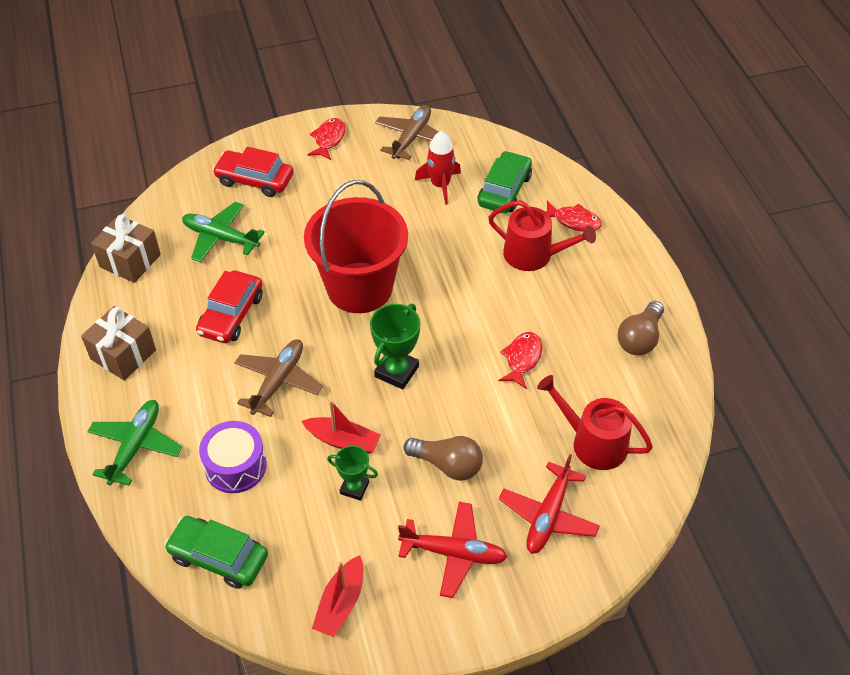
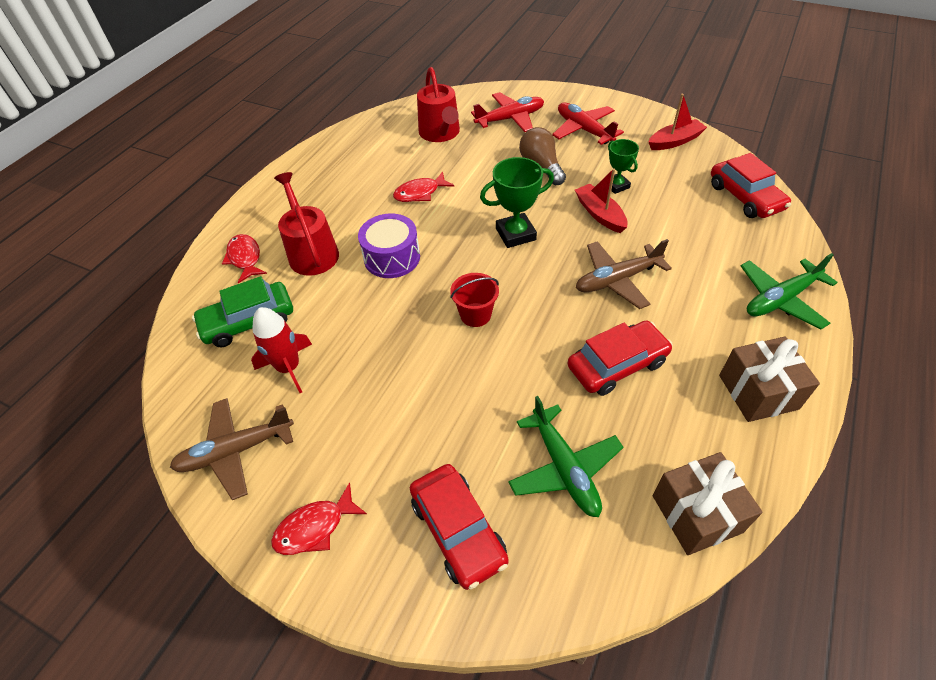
camera: 135 degrees left, 0 degrees up
green car [164,516,268,589] -> red car [711,153,791,218]
purple drum [199,421,267,493] -> purple drum moved to [358,214,420,278]
red bucket [304,180,408,313] -> red bucket [450,273,499,327], size x0.42
brown light bulb [618,301,664,355] -> none

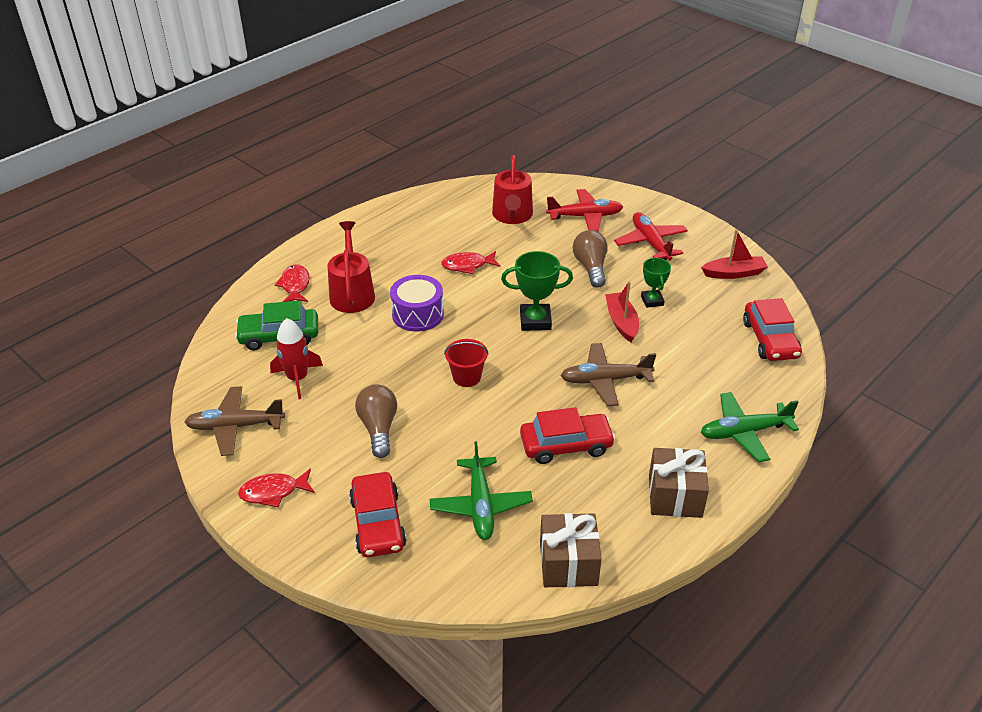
camera: 15 degrees right, 10 degrees down
none -> brown light bulb [355,384,397,458]

